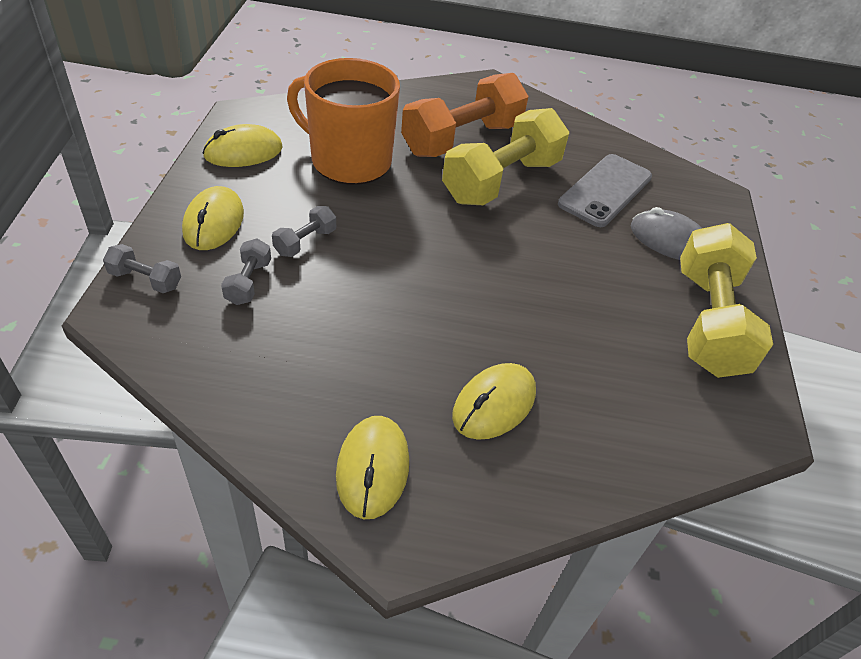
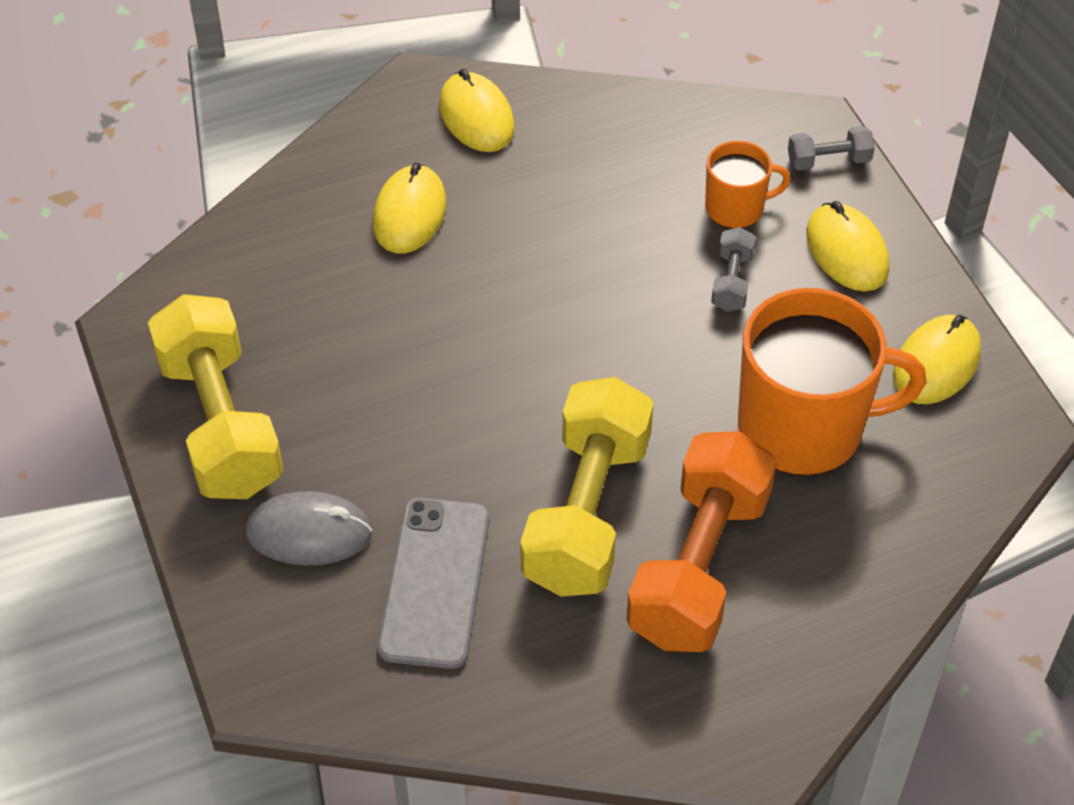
camera: 155 degrees right, 5 degrees up
grey dumbbell [221,239,271,305] -> orange mug [705,141,791,229]

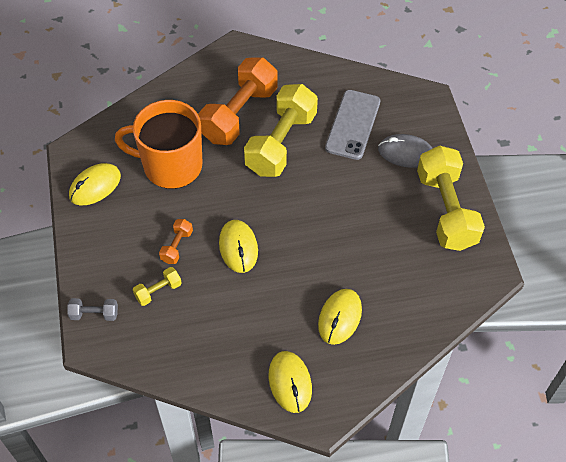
camera: 170 degrees left, 5 degrees up
orange mug [705,141,791,229] -> yellow dumbbell [133,267,181,306]
grey dumbbell [711,227,755,312] -> orange dumbbell [159,219,193,264]
yellow mouse [806,201,889,291] -> yellow mouse moved to [219,220,258,273]

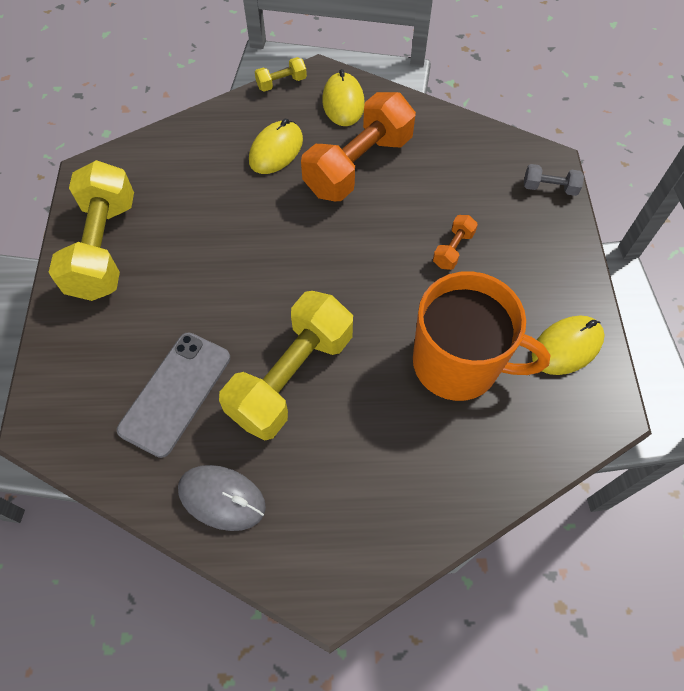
camera: 170 degrees left, 5 degrees up
yellow dumbbell [133,267,181,306] -> yellow dumbbell moved to [255,57,307,92]
orange dumbbell [198,58,278,145] -> orange dumbbell moved to [301,92,416,201]
yellow mouse [219,220,258,273] -> none
grey mouse [378,134,433,168] -> grey mouse moved to [178,465,266,531]

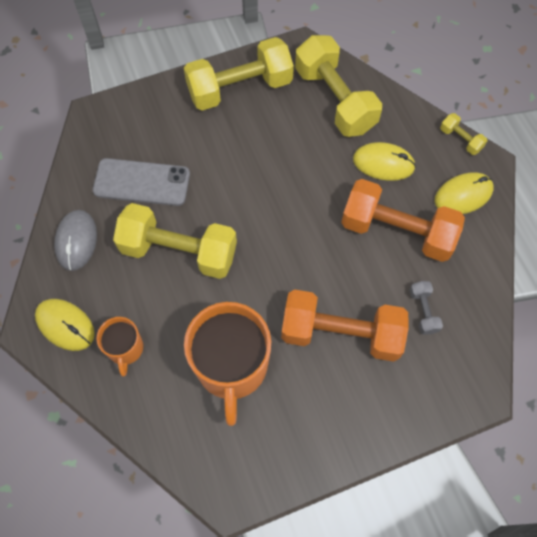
camera: 70 degrees right, 5 degrees up
orange dumbbell [433,215,478,270] -> orange dumbbell [281,290,409,362], size x2.30
grey dumbbell [524,164,584,196] -> grey dumbbell moved to [410,281,443,335]
yellow mouse [532,316,604,375] -> yellow mouse moved to [35,299,95,351]
none -> orange mug [96,317,143,376]
none -> yellow dumbbell [295,35,382,137]

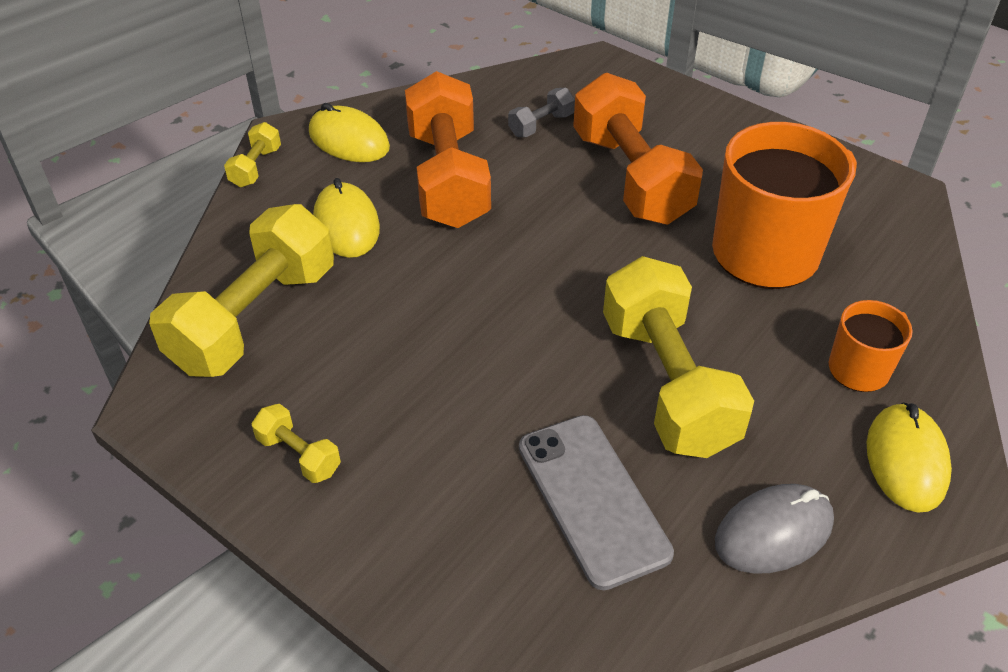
camera: 120 degrees left, 20 degrees down
yellow dumbbell [184,37,294,111] -> yellow dumbbell [251,404,341,483], size x0.43

